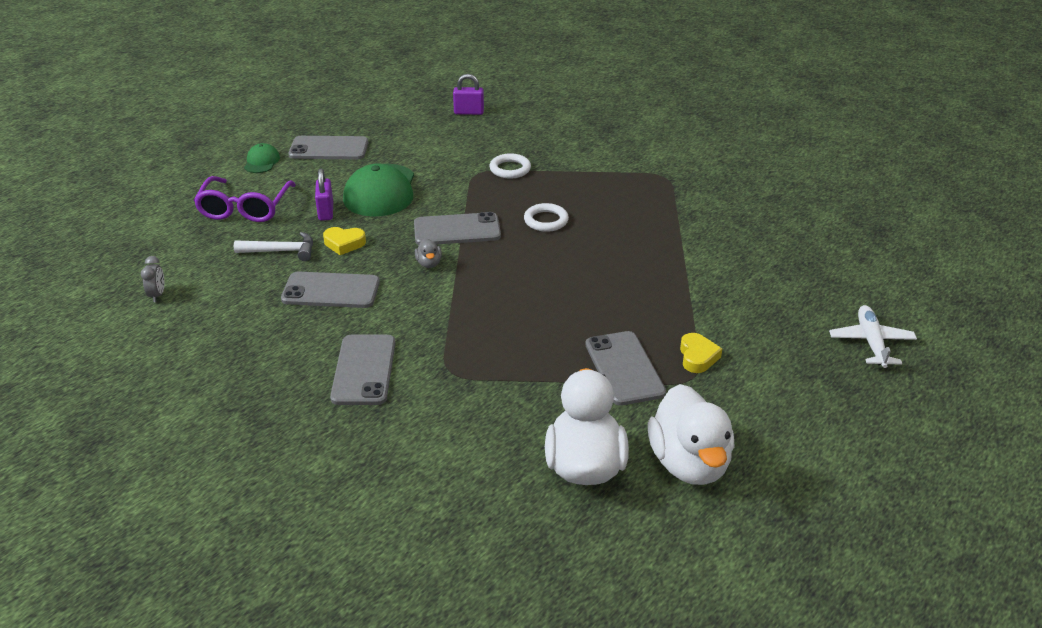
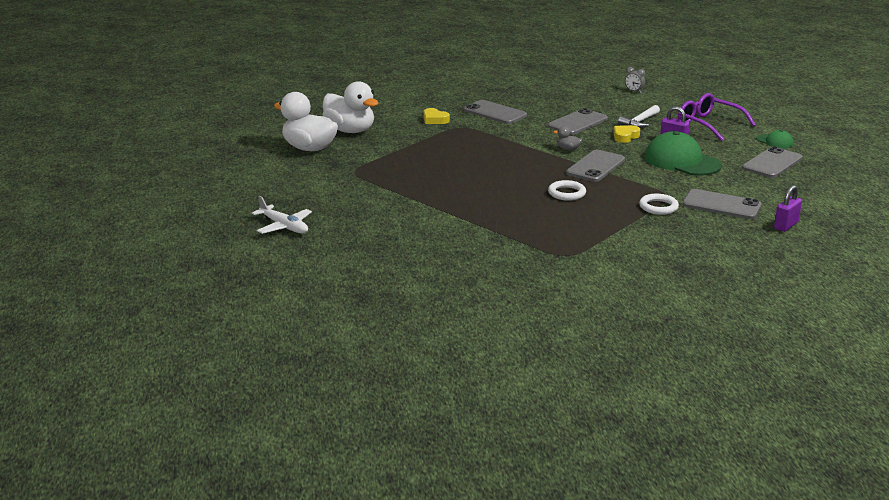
camera: 130 degrees right, 10 degrees down
grey phone [585,331,666,406] -> grey phone moved to [682,189,761,219]
yellow heart [680,333,722,373] -> yellow heart moved to [423,108,450,124]

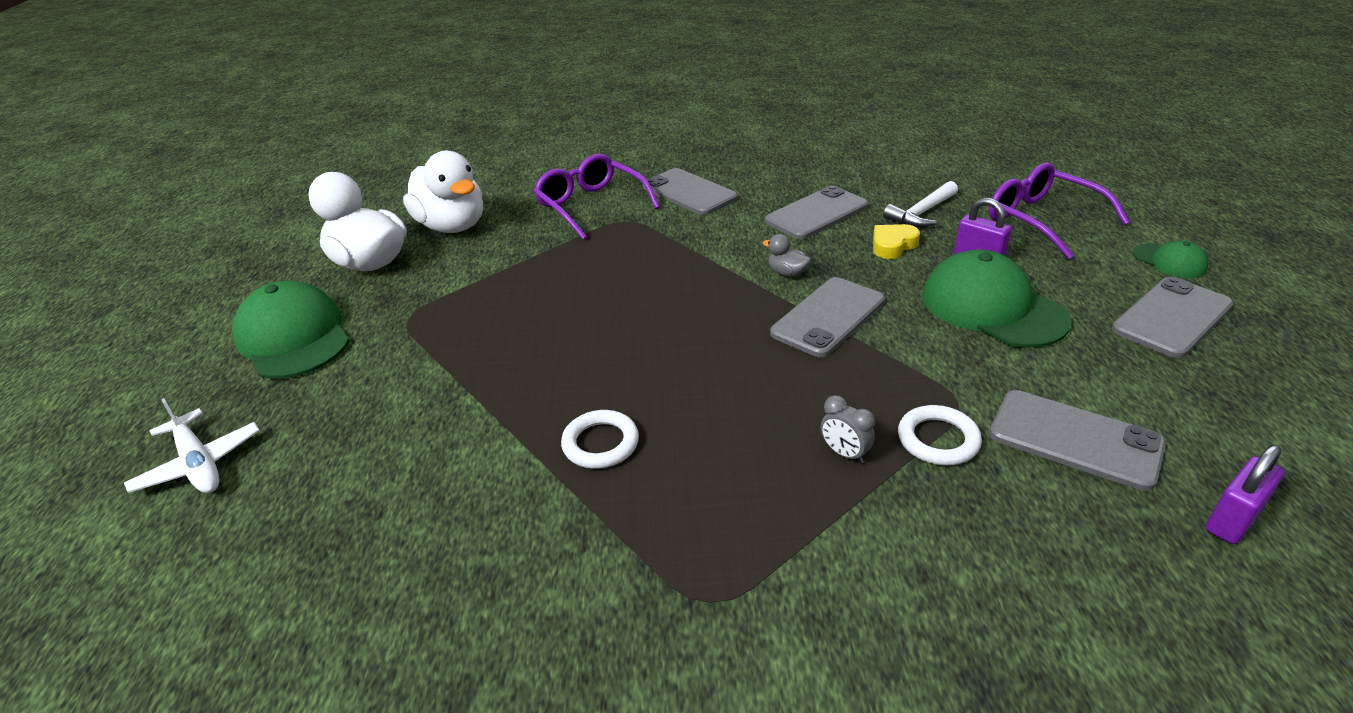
camera: 10 degrees right, 10 degrees up
yellow heart [423,108,450,124] -> purple glasses [533,154,660,240]
white ring [548,180,586,201] -> white ring moved to [561,410,639,469]
grey clock [625,67,645,93] -> grey clock moved to [821,395,875,463]
none -> green cap [232,281,349,379]

